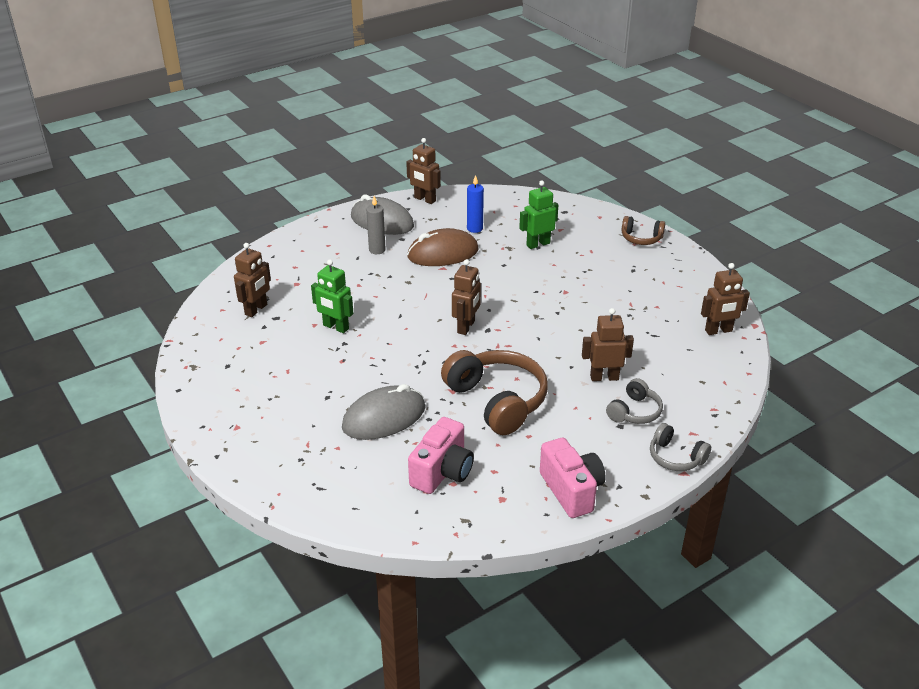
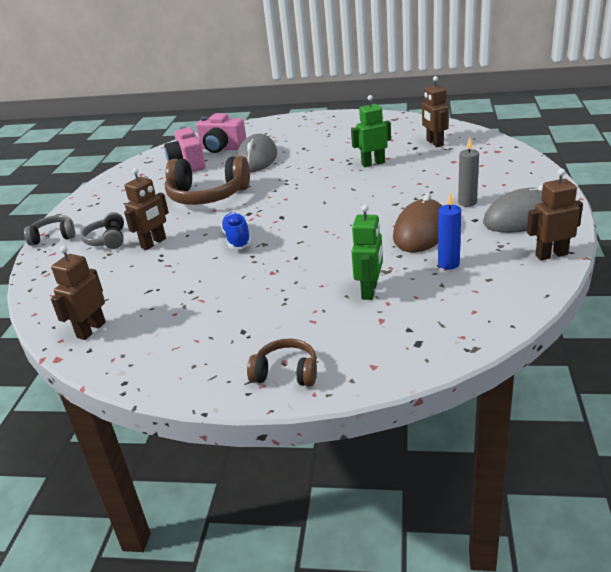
camera: 135 degrees right, 5 degrees down
brown robot [452,259,481,335] -> none
pink camera [540,438,606,518] -> pink camera moved to [196,113,246,153]
brown headphones [622,216,665,245] -> brown headphones turned 45 degrees clockwise [247,339,317,386]
none -> blue shoe [221,212,251,249]

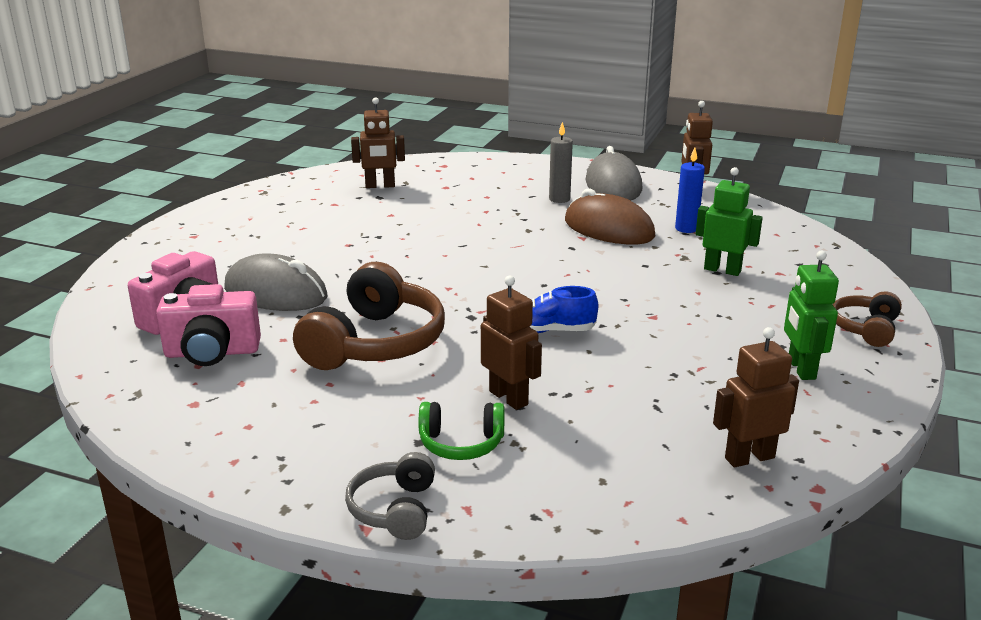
camera: 80 degrees left, 5 degrees down
brown robot [51,246,106,340] -> brown robot turned 120 degrees clockwise [713,327,799,467]
grey headphones [81,212,124,249] -> green headphones [419,402,505,460]
green robot [351,95,391,167] -> green robot moved to [784,251,839,380]

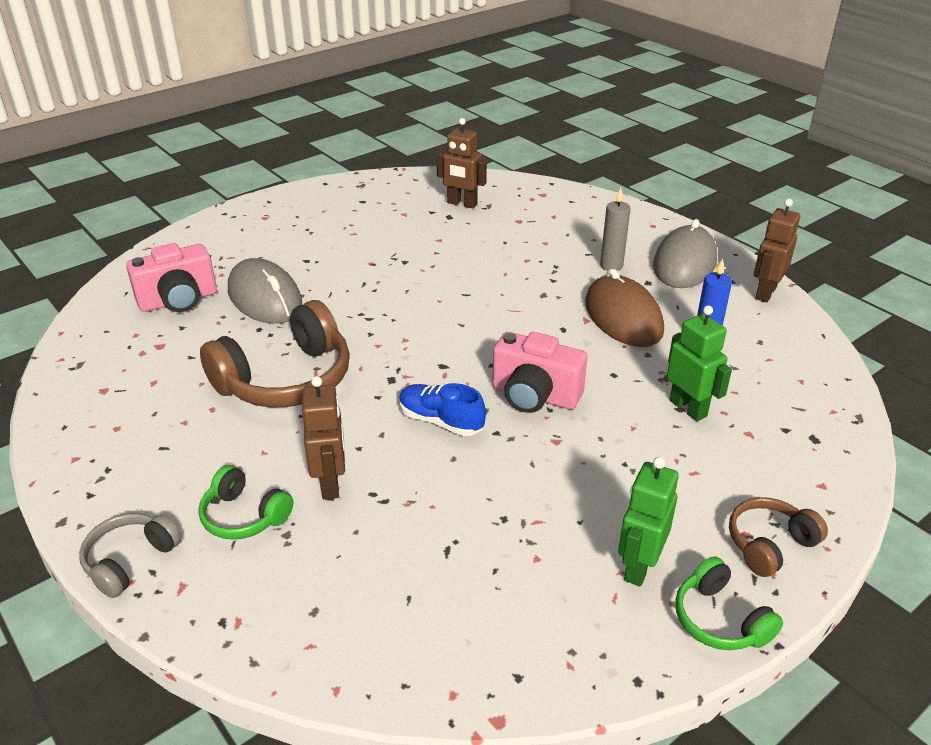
camera: 30 degrees right, 10 degrees up
pink camera [156,284,261,366] -> pink camera moved to [492,332,588,413]
brown robot [713,327,799,467] -> none
none -> green headphones [675,556,783,650]

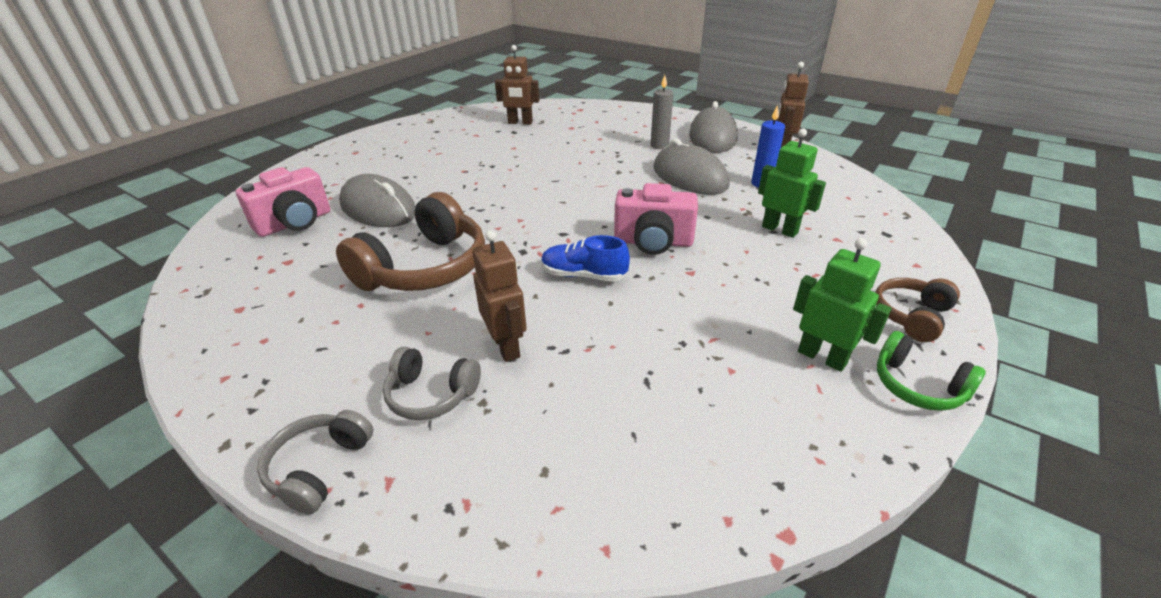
camera: 15 degrees left, 0 degrees up
green headphones [198,465,293,540] -> grey headphones [383,347,481,420]
brown mouse [585,269,664,347] -> grey mouse [654,138,729,195]
green robot [618,457,679,586] -> green robot turned 120 degrees clockwise [793,238,891,372]

